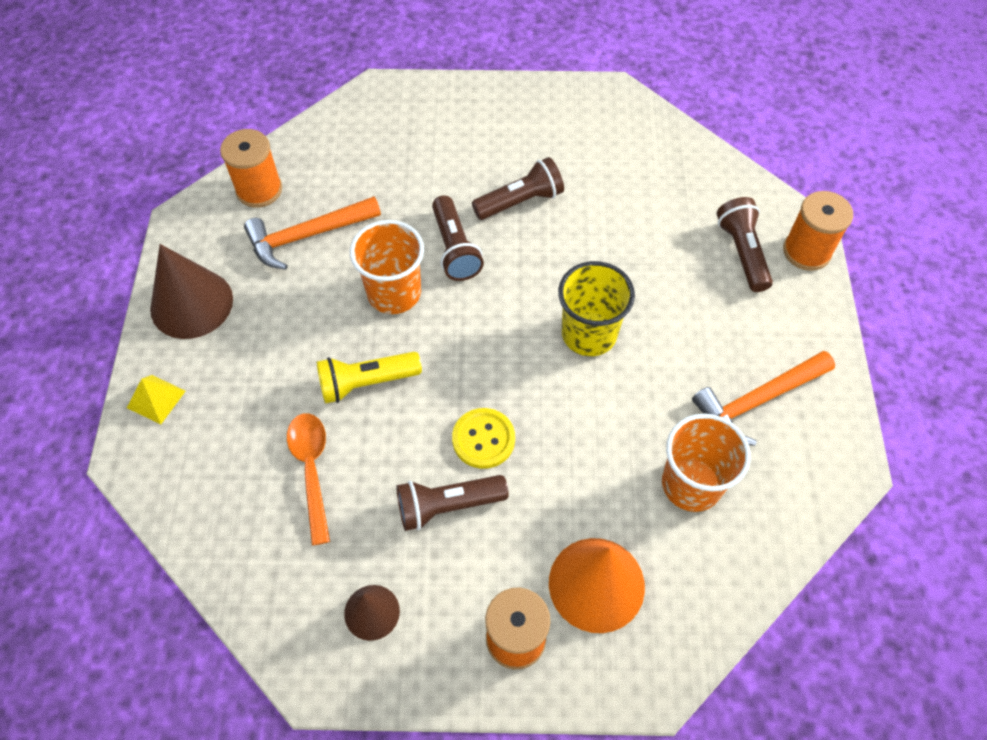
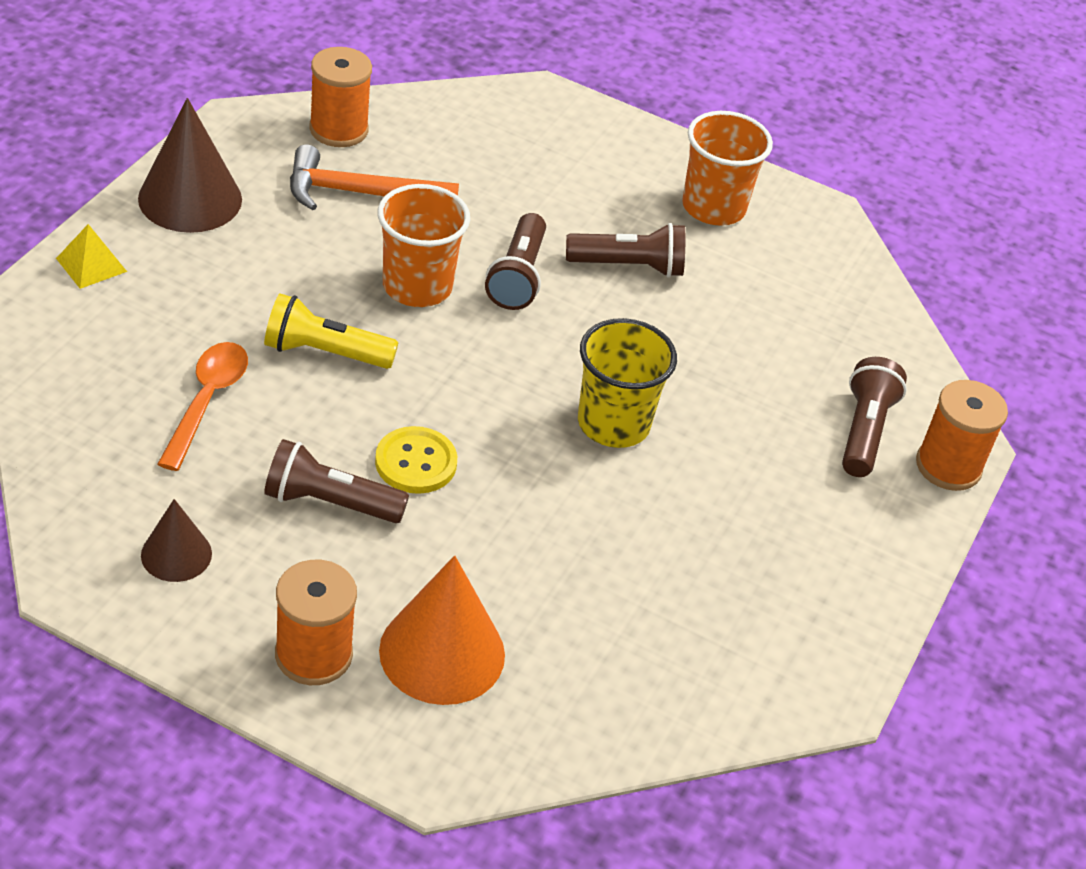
camera: 20 degrees right, 15 degrees down
orange cup [662,414,751,512] -> orange cup moved to [682,111,773,226]
orange hammer [692,351,835,446] -> none

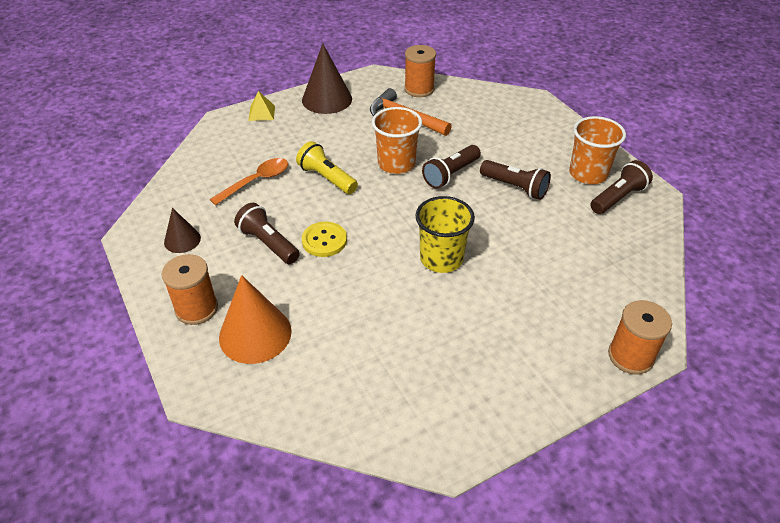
camera: 40 degrees right, 0 degrees up
brown flashlight [842,357,907,477] -> brown flashlight moved to [590,160,653,214]

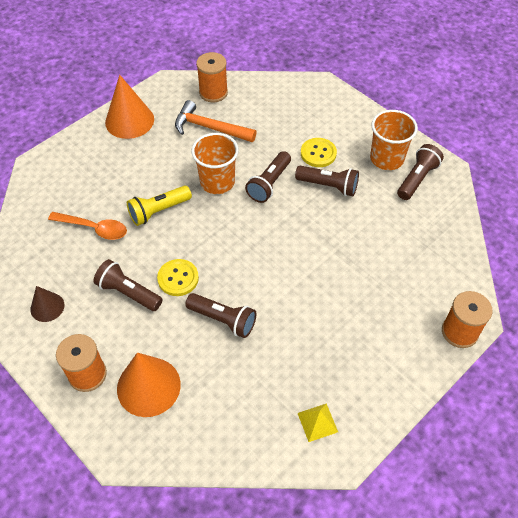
camera: 15 degrees left, 10 degrees up
orange spoon [210,158,288,205] -> orange spoon turned 75 degrees clockwise [48,212,127,240]
yellow pyramid [249,91,275,121] -> yellow pyramid moved to [298,403,338,442]
yellow flashlight [296,141,358,194] -> yellow flashlight turned 60 degrees counterclockwise [127,186,192,226]
brown cone [302,43,352,114] -> orange cone [105,75,154,139]
yellow cup [415,196,475,273] -> none
none -> brown flashlight [185,293,256,338]
none -> yellow button [301,138,337,167]

